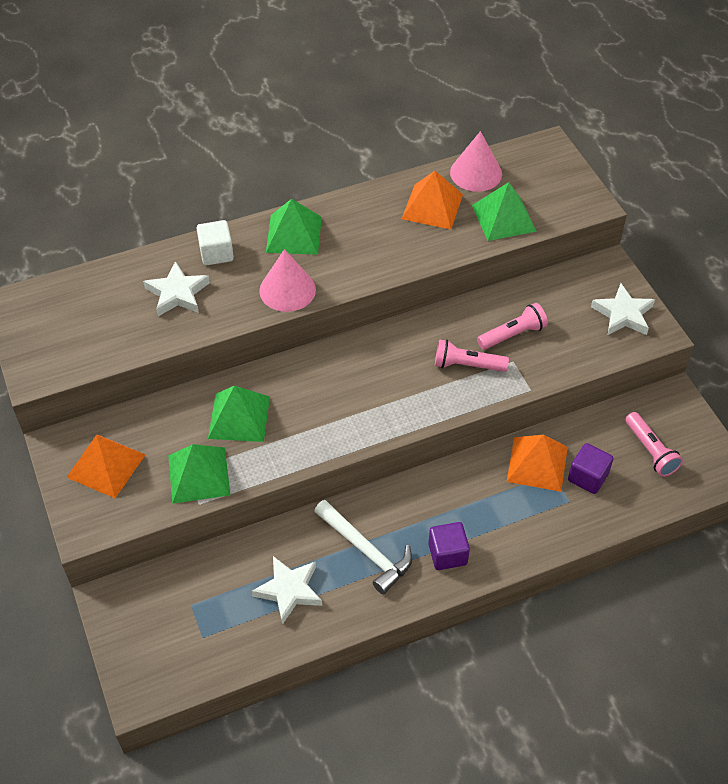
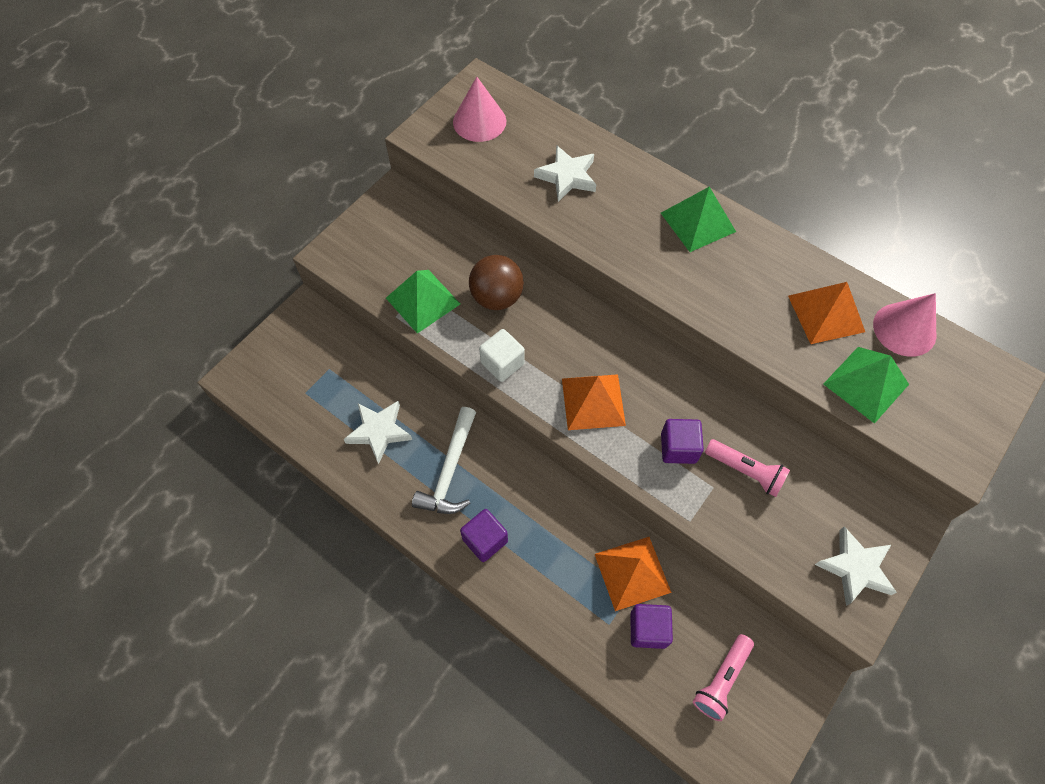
camera: 60 degrees right, 10 degrees up
orange pyramid [66,435,146,498] -> orange pyramid moved to [562,374,626,430]
white cube [197,220,234,265] -> white cube moved to [479,329,525,382]
green pyramid [208,386,270,442] -> brown ball [469,255,524,310]
pink cone [259,249,316,312] -> pink cone moved to [453,77,506,142]
pink flashlight [435,339,509,372] -> purple cube [661,419,704,464]

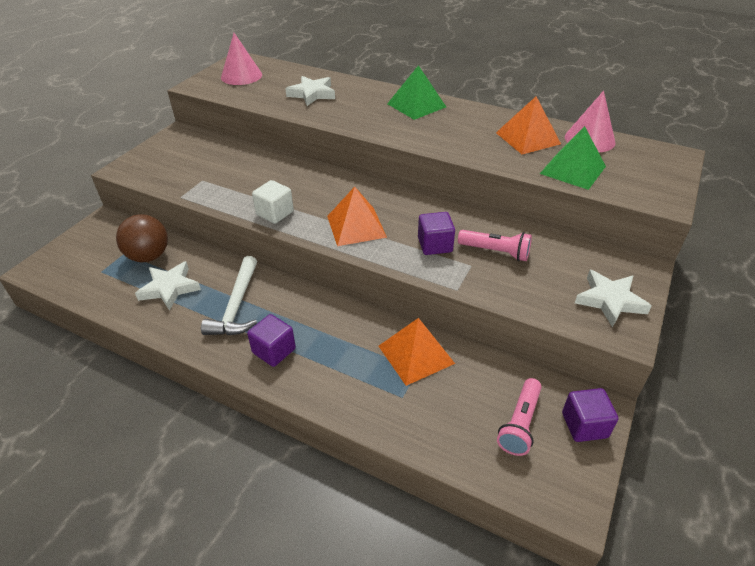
camera: 10 degrees left, 20 degrees down
green pyramid [386,270,460,334] -> none
brown ball [469,255,524,310] -> brown ball moved to [116,214,168,262]
purple cube [630,604,673,649] -> purple cube moved to [562,388,618,442]

